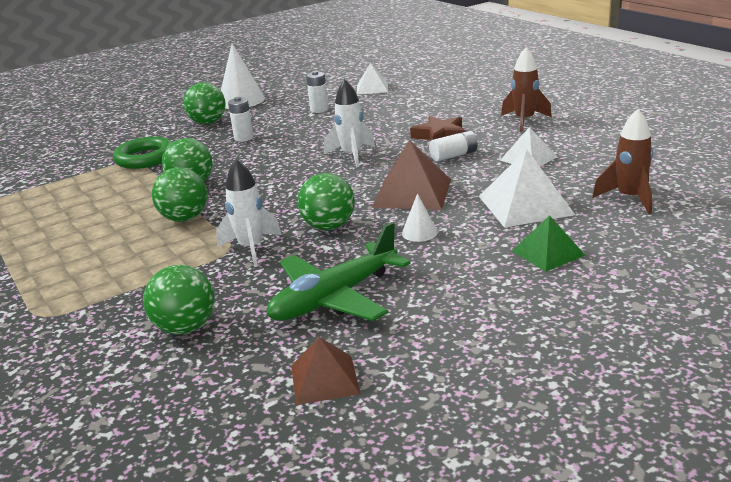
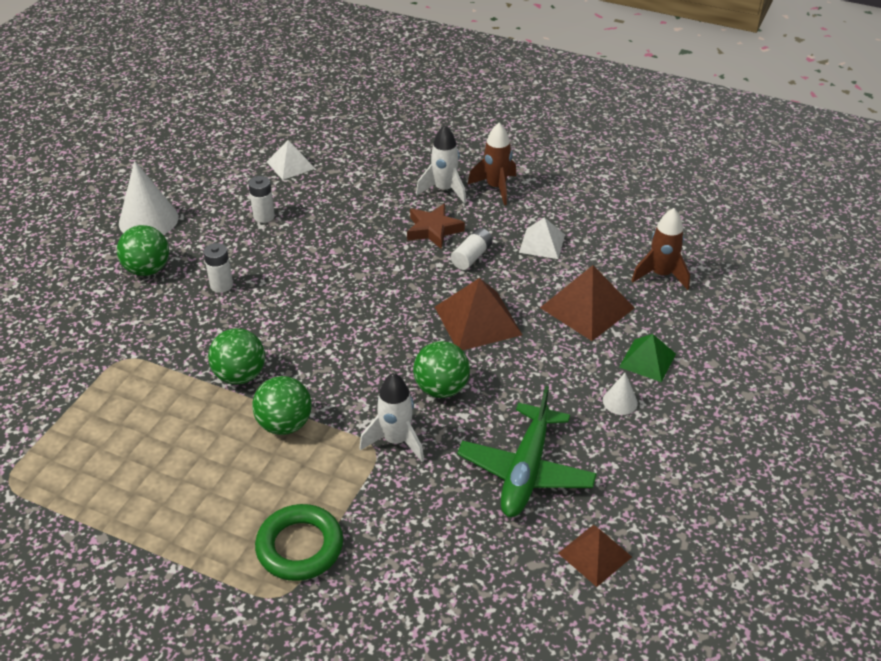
camera: 35 degrees left, 15 degrees up
green ring [113,136,172,169] -> green ring moved to [255,504,343,581]
green ball [143,265,214,335] -> none
white rocket [324,79,375,167] -> white rocket moved to [416,125,466,204]
white cone [402,193,438,242] -> white cone moved to [603,373,638,415]
white pyramid [479,149,575,228] -> brown pyramid [540,265,635,341]

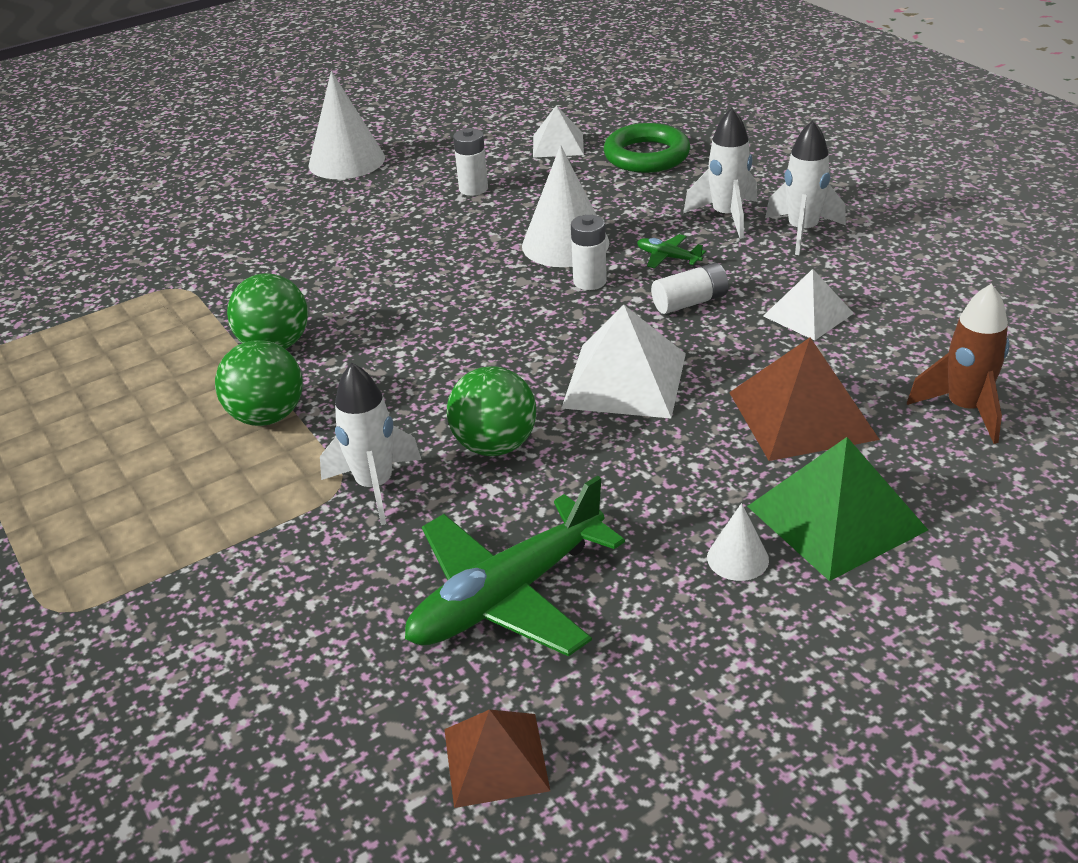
camera: 35 degrees right, 5 degrees down
green ball [117,225,169,276] -> none
white battery [203,243,233,293] -> white battery moved to [571,215,607,290]
green ring [255,504,343,581] -> green ring moved to [604,123,690,173]
brown star [407,203,465,249] -> green plane [637,234,706,269]
brown pyramid [435,278,522,350] -> white pyramid [562,305,686,419]
brown rocket [467,123,516,205] -> white rocket [765,120,846,255]
green pyramid [619,334,676,382] -> green pyramid [747,437,928,581], size x1.59
none -> white cone [522,145,609,267]

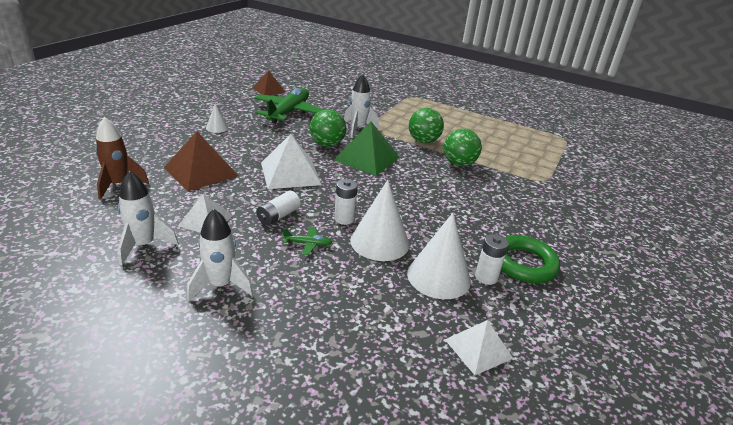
camera: 145 degrees right, 5 degrees down
white cone [308,71,385,179] -> white cone moved to [407,213,471,299]
green ring [604,123,690,173] -> green ring moved to [501,235,560,283]
white rocket [683,108,757,239] -> white rocket moved to [118,171,179,265]
green pyramid [747,437,928,581] -> green pyramid moved to [334,122,400,176]

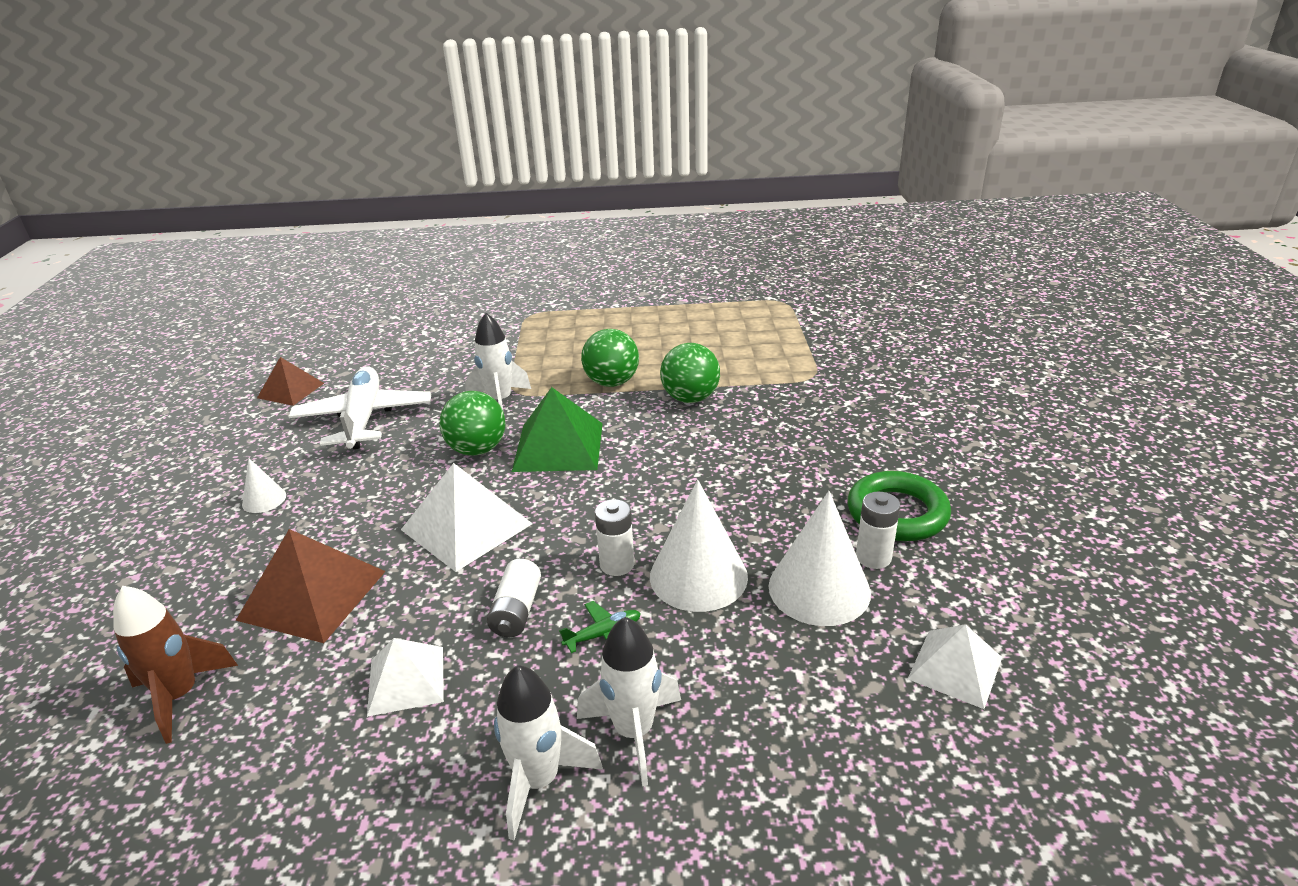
camera: 25 degrees left, 0 degrees up
white rocket [118,171,179,265] -> white rocket moved to [577,617,681,786]
green plane [254,88,324,124] -> white plane [288,366,431,449]

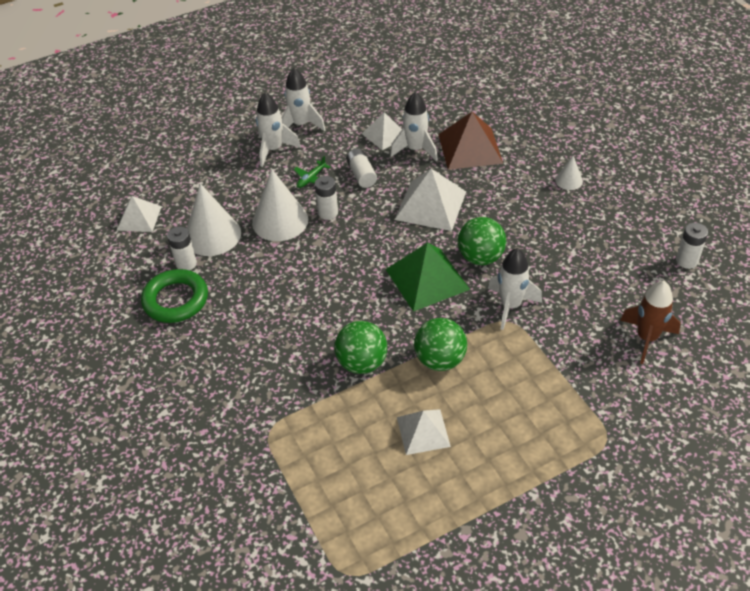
camera: 155 degrees right, 15 degrees up
brown rocket [113,586,238,744] -> brown rocket moved to [620,281,681,364]
brown pyramid [257,357,324,406] -> white battery [676,223,708,269]
white plane [288,366,431,449] -> none
none -> white rocket [390,91,438,162]
none -> white pyramid [397,409,451,455]

